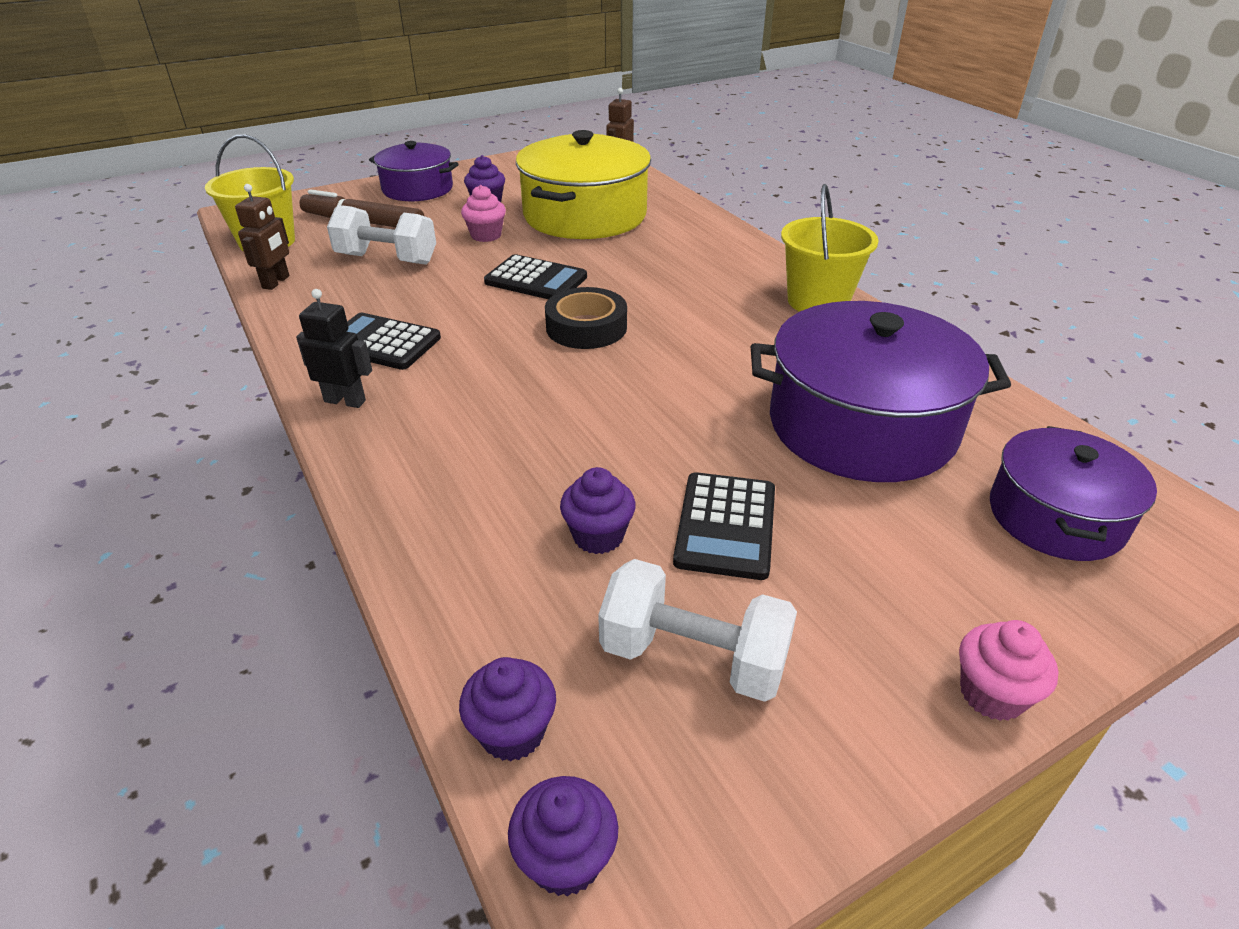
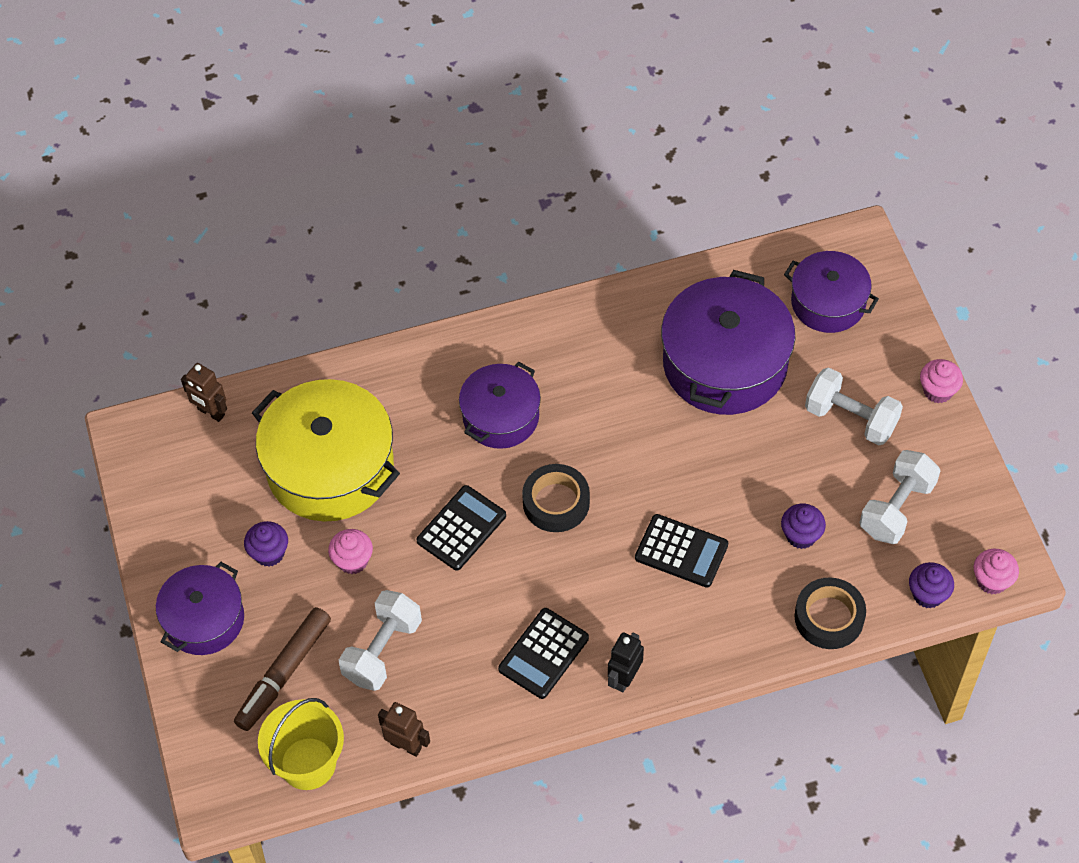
camera: 75 degrees left, 20 degrees up
purple cupcake [508,776,618,897] -> pink cupcake [974,549,1019,594]
black calculator [673,472,775,580] -> black calculator moved to [635,514,728,588]
yellow bucket [781,184,879,312] -> none
none -> purple pot [459,362,541,449]
none -> black tape [795,577,866,649]
none -> white dumbbell [805,367,903,445]

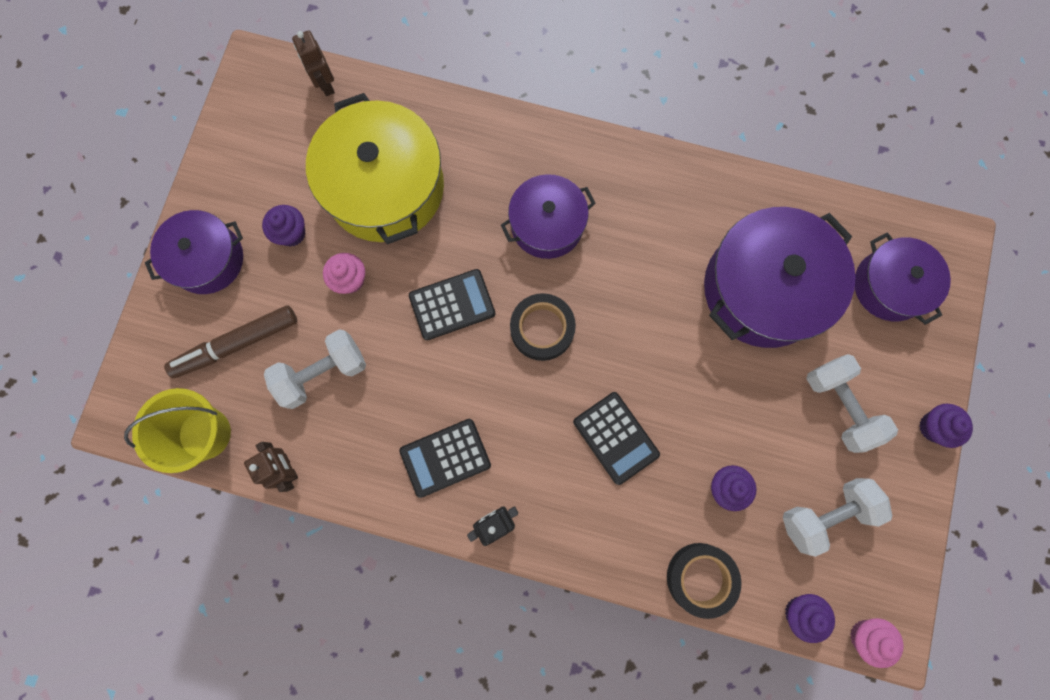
camera: 30 degrees right, 20 degrees up
pink cupcake [920,359,963,403] -> purple cupcake [919,404,973,448]

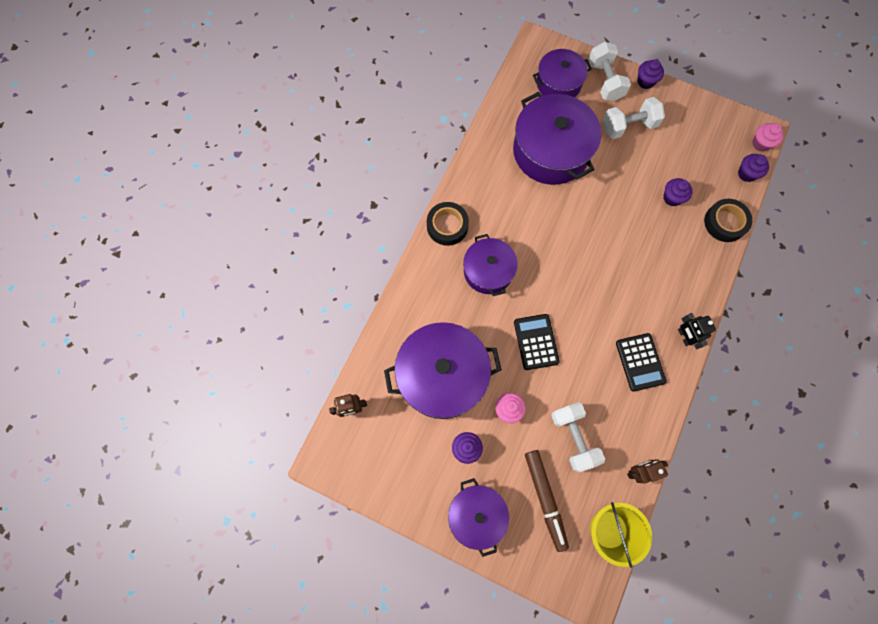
camera: 80 degrees left, 5 degrees down
yellow pot [306,93,444,244] -> purple pot [384,322,502,419]
black tape [510,293,576,361] -> black tape moved to [427,202,469,246]
black calculator [573,392,660,485] -> none
white dumbbell [783,478,892,557] -> white dumbbell moved to [588,42,631,101]

